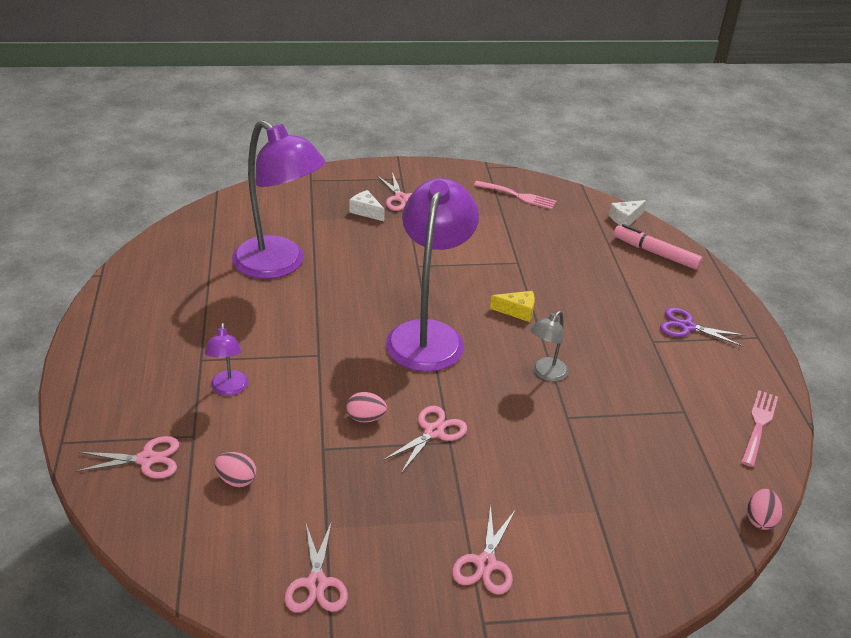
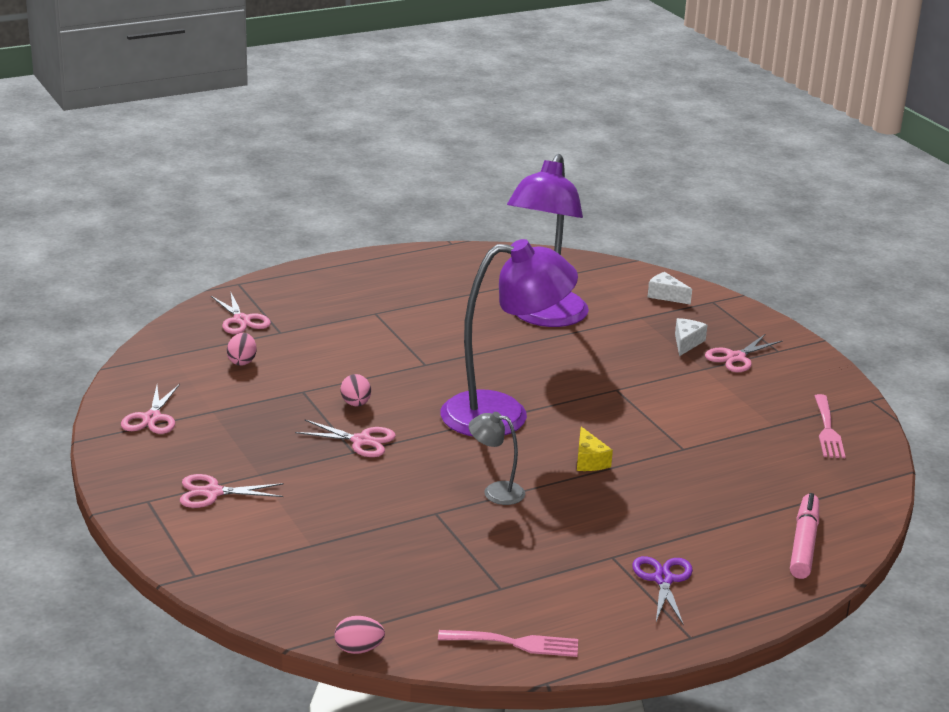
camera: 70 degrees right, 10 degrees down
purple lamp [205,323,248,396] -> none
pink scissors [284,521,348,612] -> pink scissors turned 60 degrees counterclockwise [121,384,180,434]
white cheese [609,200,646,226] -> white cheese moved to [647,272,692,305]

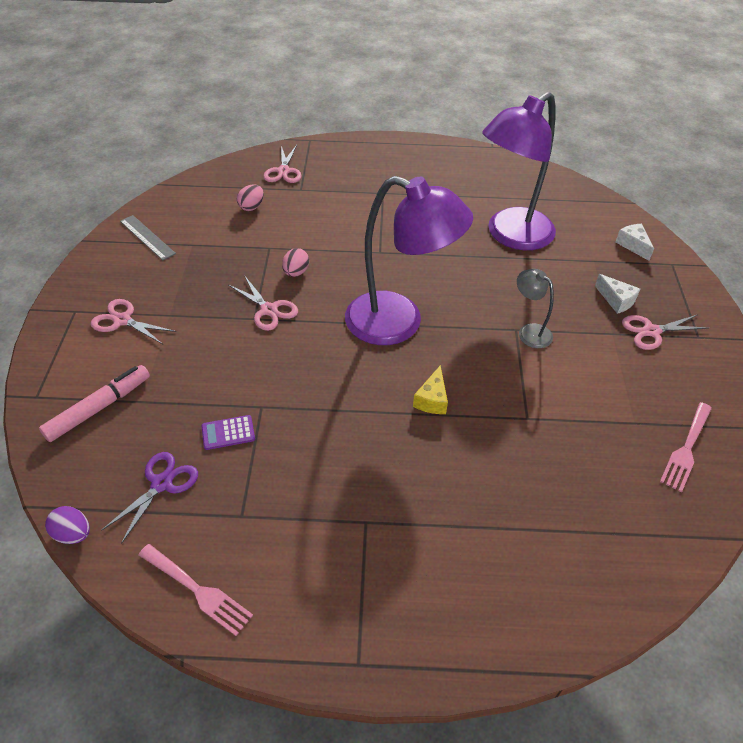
camera: 30 degrees right, 20 degrees up
pink scissors [121,384,180,434] -> grey ruler [120,215,176,260]
pink egg [334,616,385,654] -> purple egg [45,506,90,544]
grey lamp [469,412,525,505] -> grey lamp moved to [517,269,554,348]
purple scissors [632,556,693,625] -> purple scissors moved to [101,452,198,544]
white cheese [675,318,707,356] -> white cheese turned 90 degrees clockwise [595,274,640,314]
pink marker [790,493,819,579] -> pink marker moved to [39,365,150,442]
none -> purple calculator [201,415,255,450]

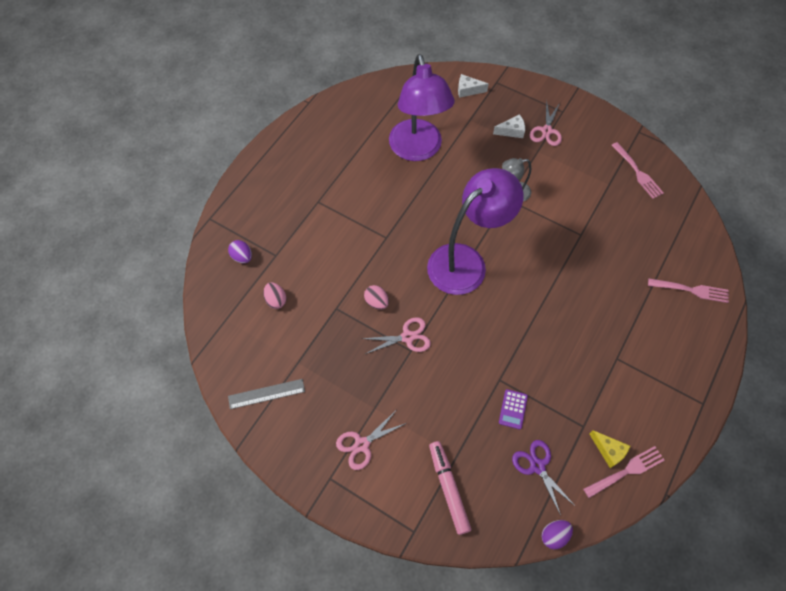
camera: 60 degrees left, 15 degrees up
pink scissors [263,145,302,183] -> purple egg [228,240,252,263]
yellow cheese [413,365,448,414] -> yellow cheese moved to [589,430,630,468]
none -> pink fork [648,278,729,303]

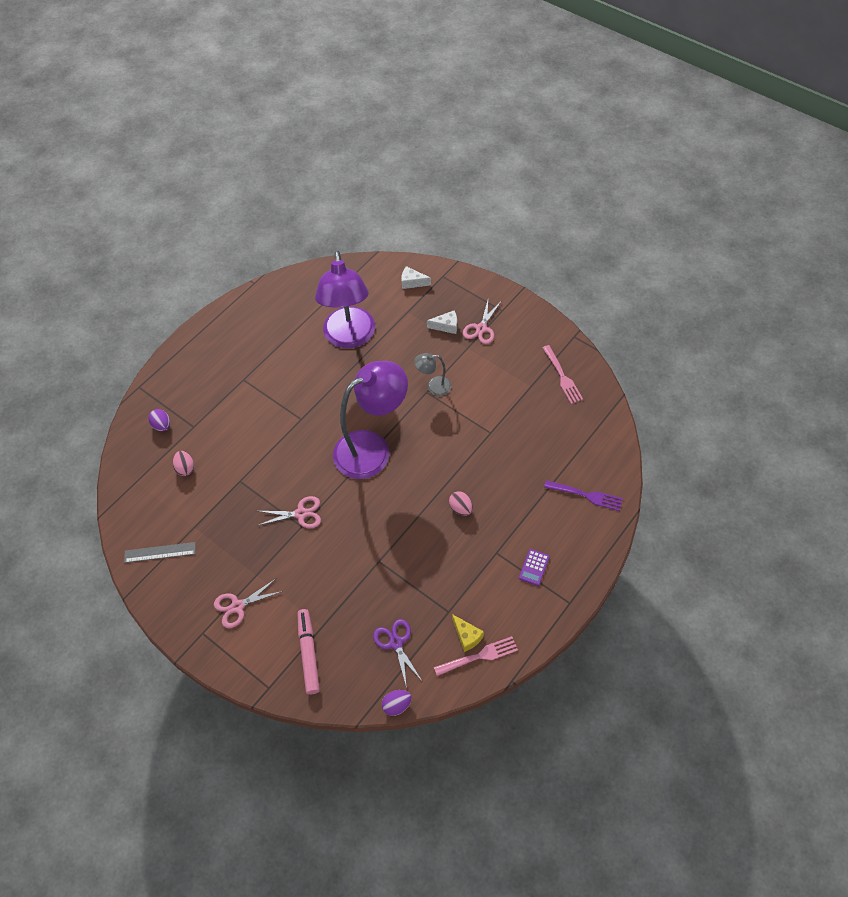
camera: 10 degrees right, 5 degrees down
pink egg [364,285,389,310] -> pink egg moved to [449,491,473,516]
purple calculator [499,389,528,429] -> purple calculator moved to [519,549,550,586]
pink fork [648,278,729,303] -> purple fork [544,480,623,511]

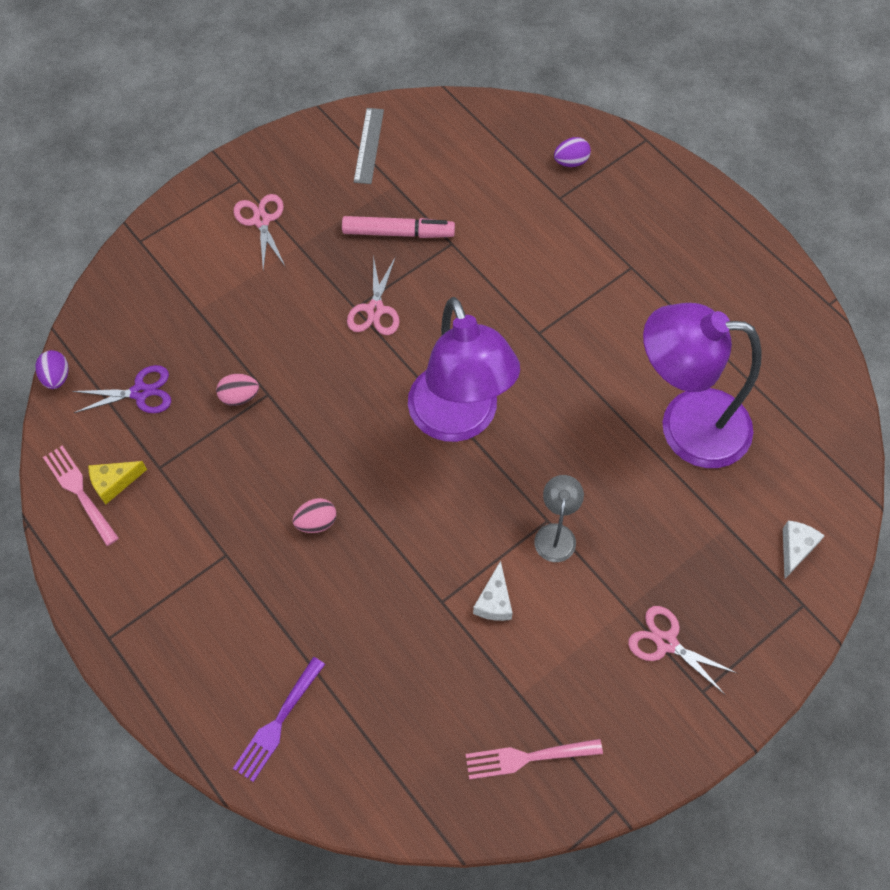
camera: 100 degrees right, 5 degrees up
pink egg [173,451,194,476] -> pink egg moved to [216,374,259,406]
pink marker [297,609,320,694] -> pink marker moved to [342,216,455,238]
white cheese [427,311,457,334] -> white cheese moved to [473,561,513,621]
pink fork [434,636,518,676] -> pink fork turned 150 degrees clockwise [43,446,119,546]
purple calculator [519,549,550,586] -> none

